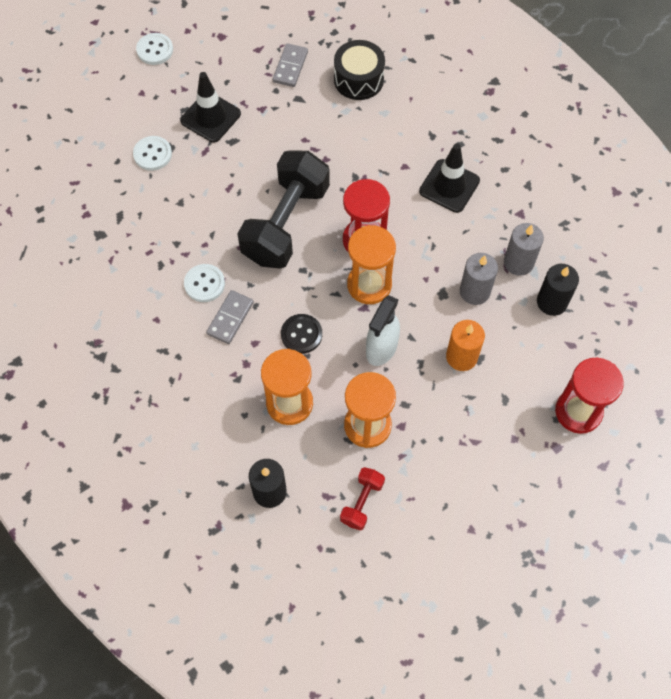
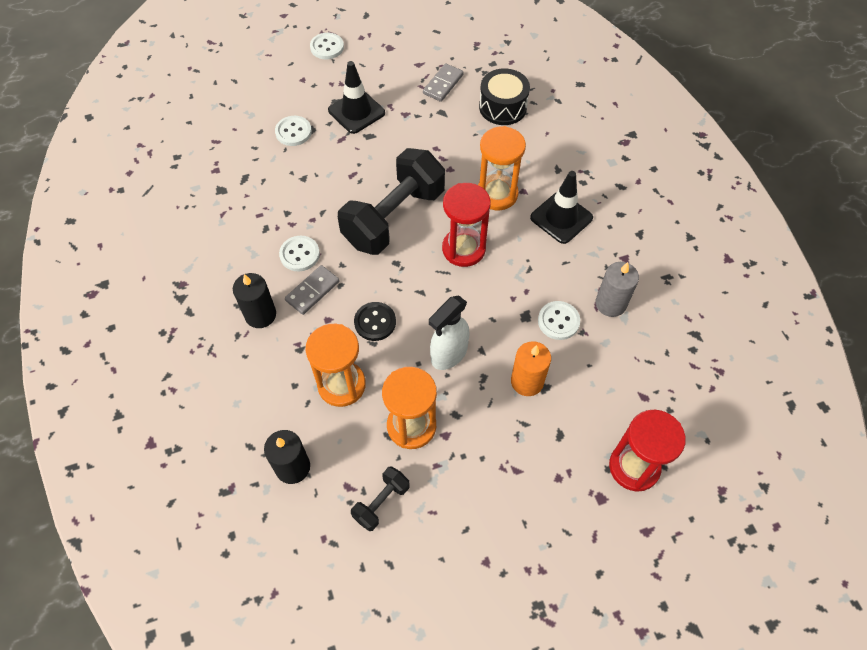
camera: 15 degrees right, 5 degrees down
red dumbbell [340,467,385,531] -> black dumbbell [351,466,410,531]
orange hourglass [347,225,396,304] -> orange hourglass moved to [478,126,526,210]
grey candle [460,253,498,305] -> white button [538,301,580,340]
black candle [537,264,579,316] -> black candle moved to [233,273,276,328]

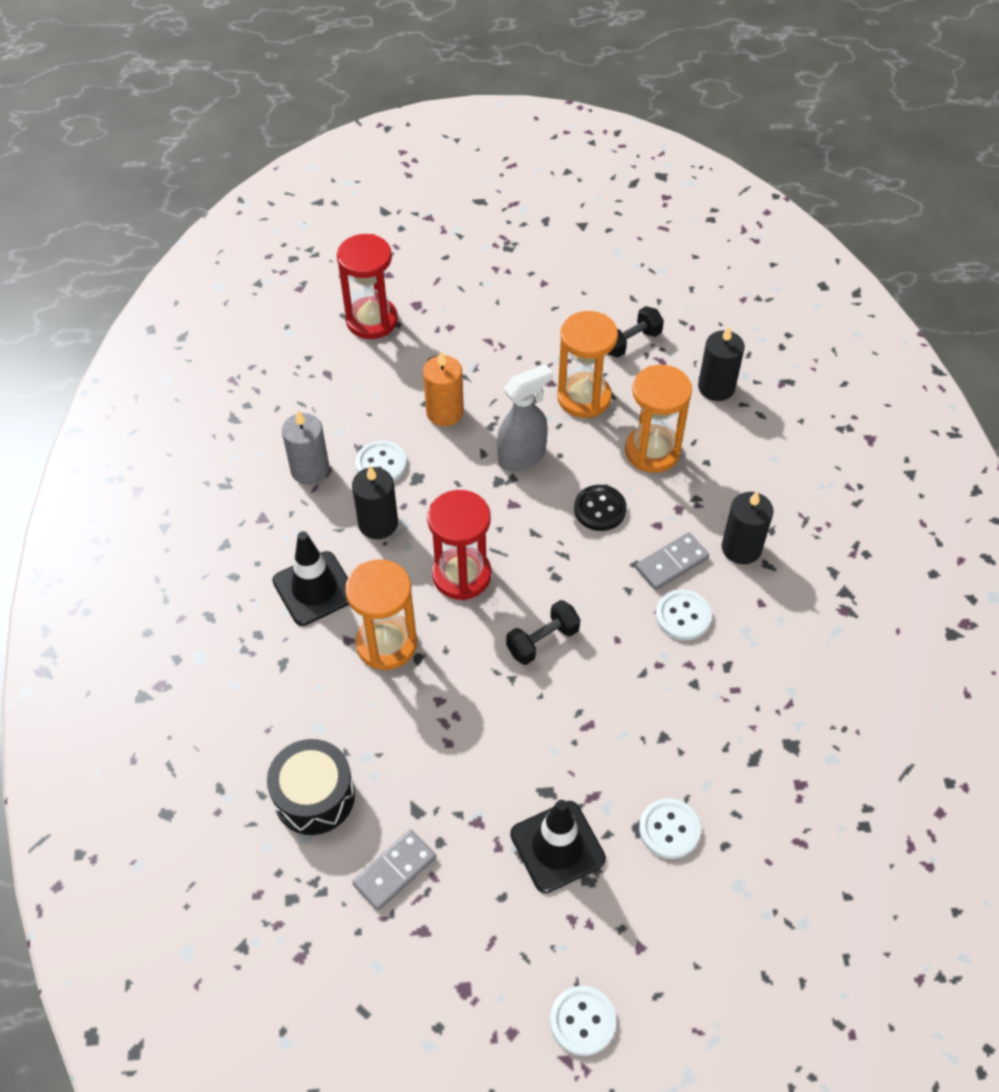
camera: 165 degrees left, 5 degrees down
black dumbbell [338,148,445,255] -> black dumbbell [506,600,580,665], size x0.45
white spray bottle [429,296,470,370] -> grey spray bottle [497,364,553,471]
none -> black candle [352,466,398,539]

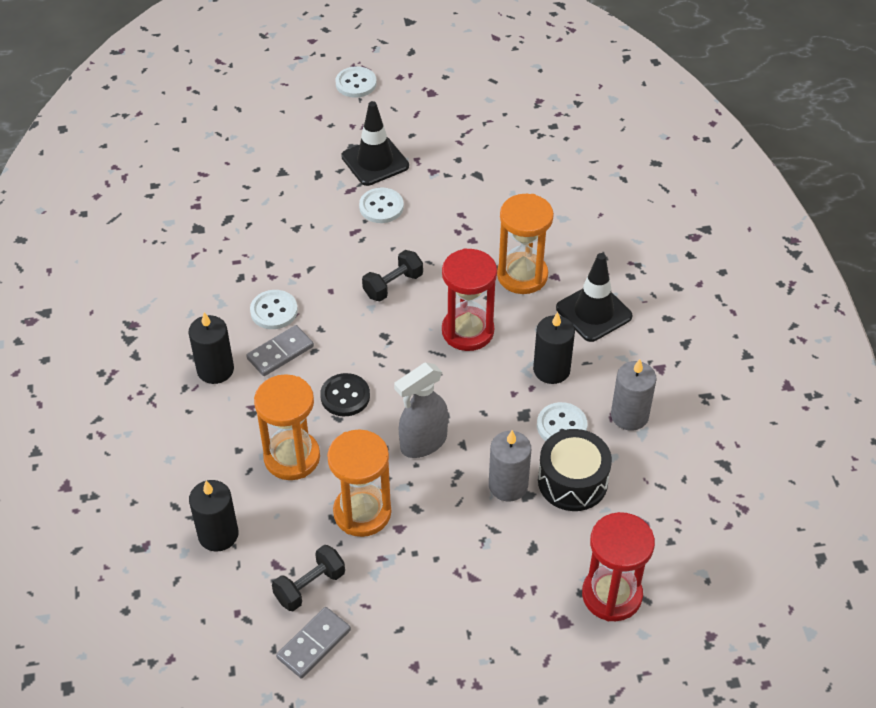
camera: 175 degrees right, 5 degrees down
black drum [267,739,355,835] -> black drum moved to [538,429,612,511]
grey domino [352,830,436,911] -> grey domino moved to [276,607,351,678]
orange candle [423,351,464,426] -> grey candle [489,430,531,501]
white button [639,798,701,859] -> white button moved to [359,188,404,223]

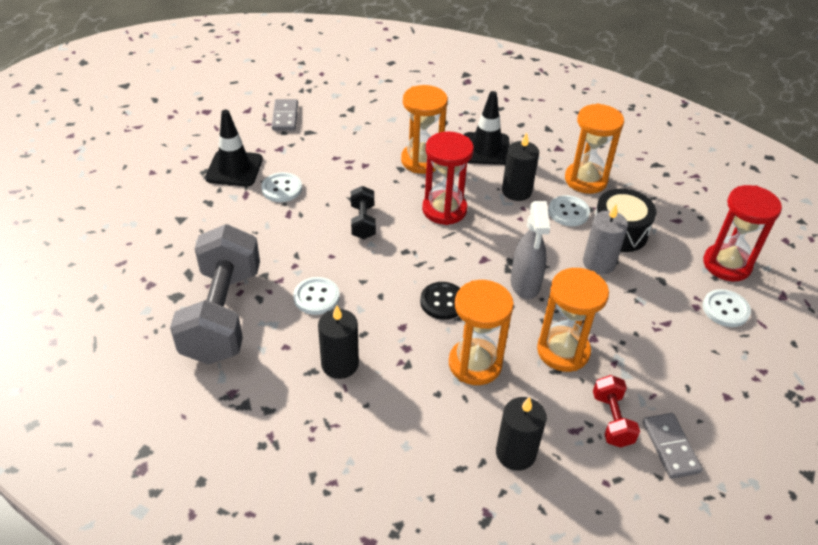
camera: 55 degrees left, 5 degrees down
grey domino [246,325,314,376] -> grey domino moved to [272,99,298,131]
black dumbbell [272,545,345,611] -> red dumbbell [593,375,640,448]
white button [335,66,377,98] -> white button moved to [703,289,751,327]
grey candle [611,359,657,431] -> orange hourglass [565,104,624,194]
none -> grey dumbbell [170,224,260,365]

